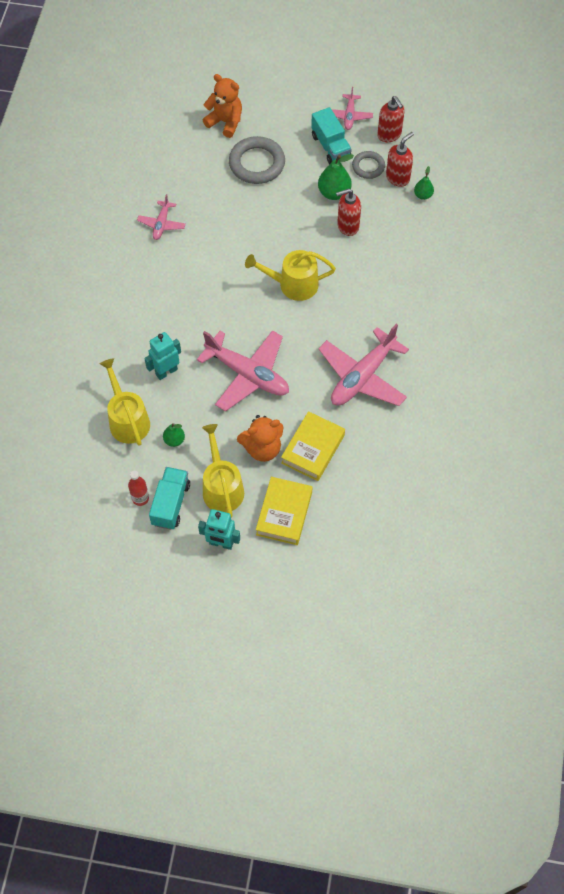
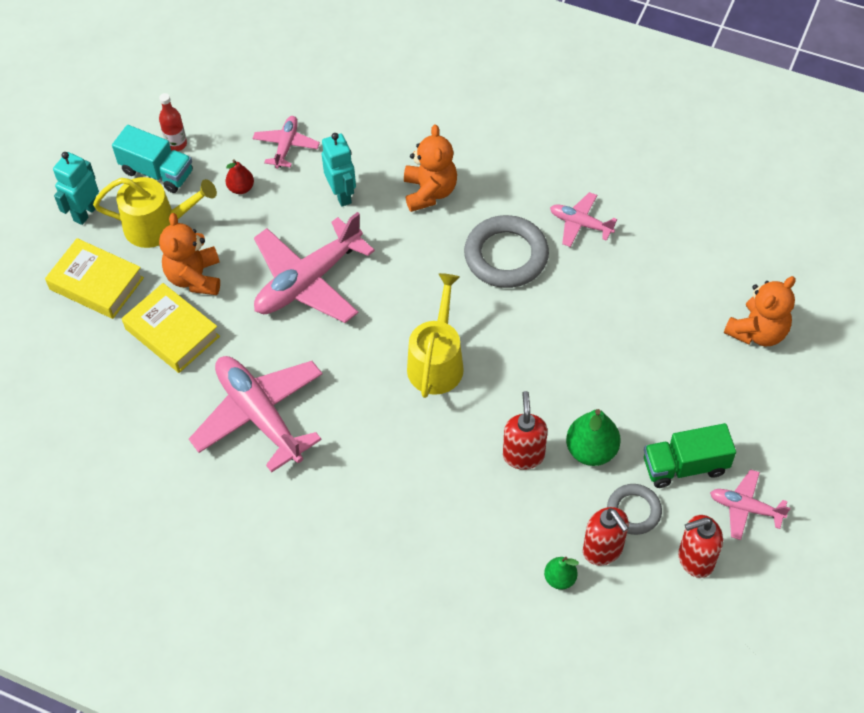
camera: 105 degrees right, 5 degrees down
yellow watering can [99,358,150,446] -> pink plane [252,116,320,169]
green pear [163,423,185,447] -> red pear [226,159,254,194]
grey ring [229,136,285,184] -> grey ring moved to [464,215,549,288]
turquoise truck [311,107,352,164] -> green truck [644,423,736,488]
none -> orange teddy bear [404,124,457,212]

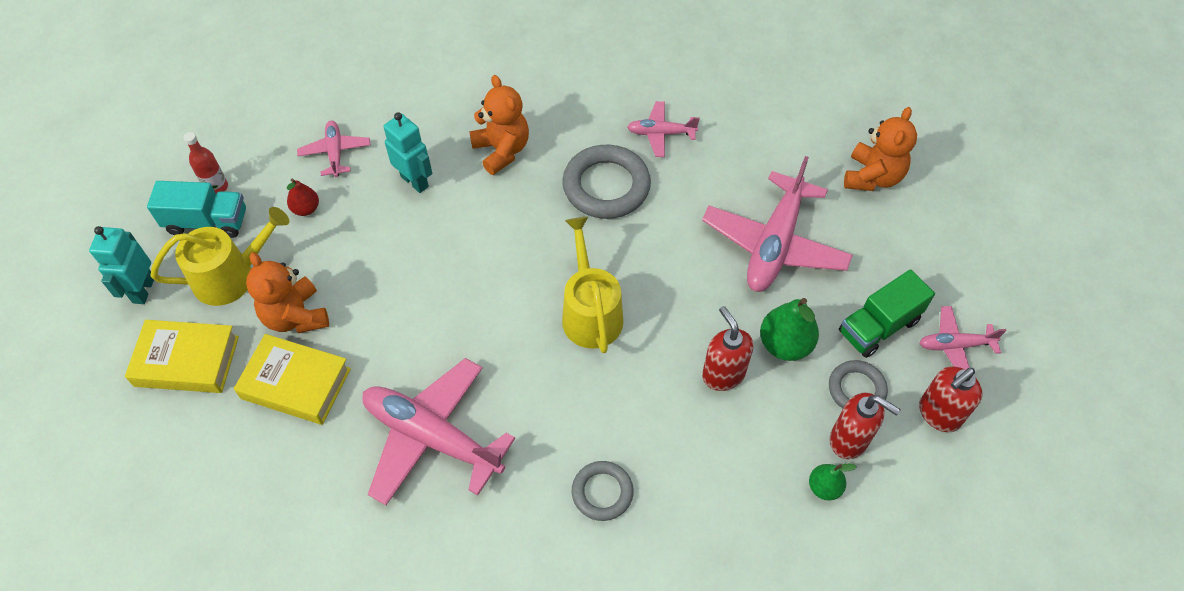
camera: 25 degrees left, 0 degrees up
pink plane [254,212,375,323] -> pink plane moved to [702,156,853,292]
none -> grey ring [572,461,634,521]

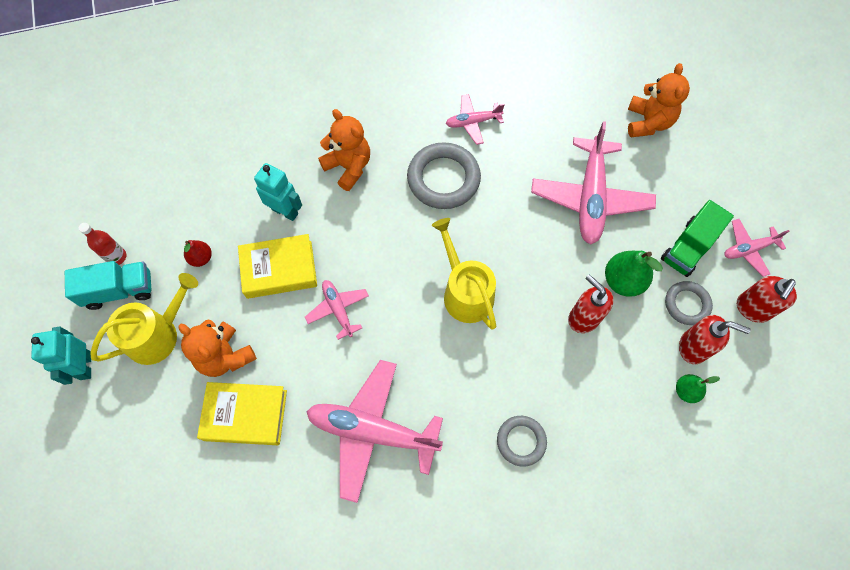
camera: 15 degrees left, 10 degrees up
yellow book [125,320,239,393] -> yellow book moved to [238,234,317,299]
pink plane [297,120,370,177] -> pink plane moved to [305,280,369,340]

